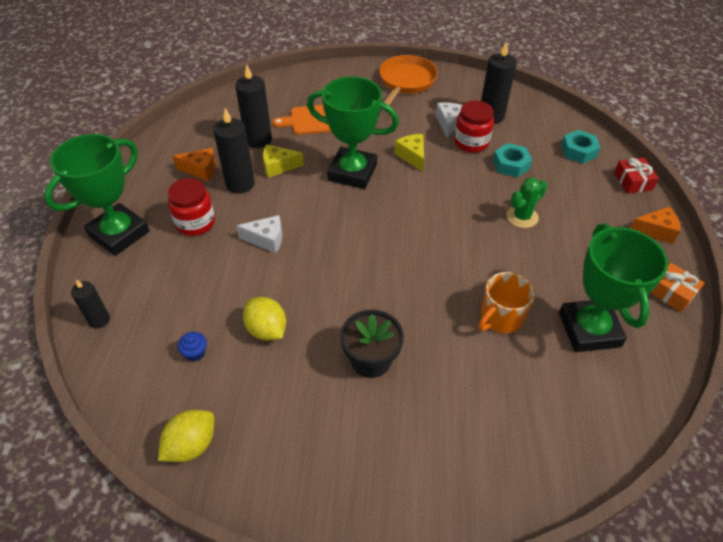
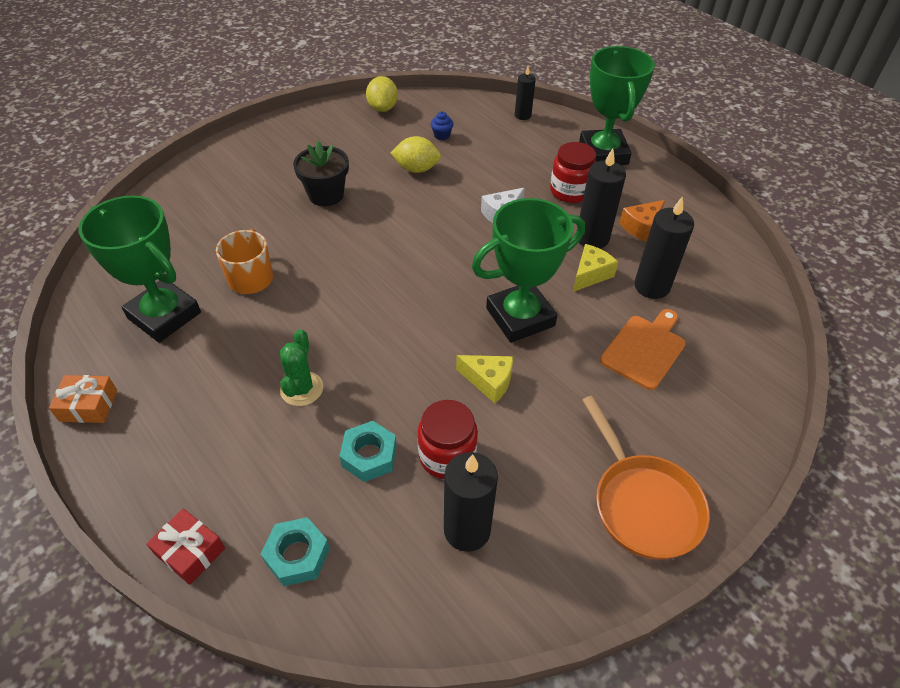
camera: 135 degrees right, 0 degrees up
white cheese [436,102,462,138] -> none
orange cheese [630,207,681,244] -> none

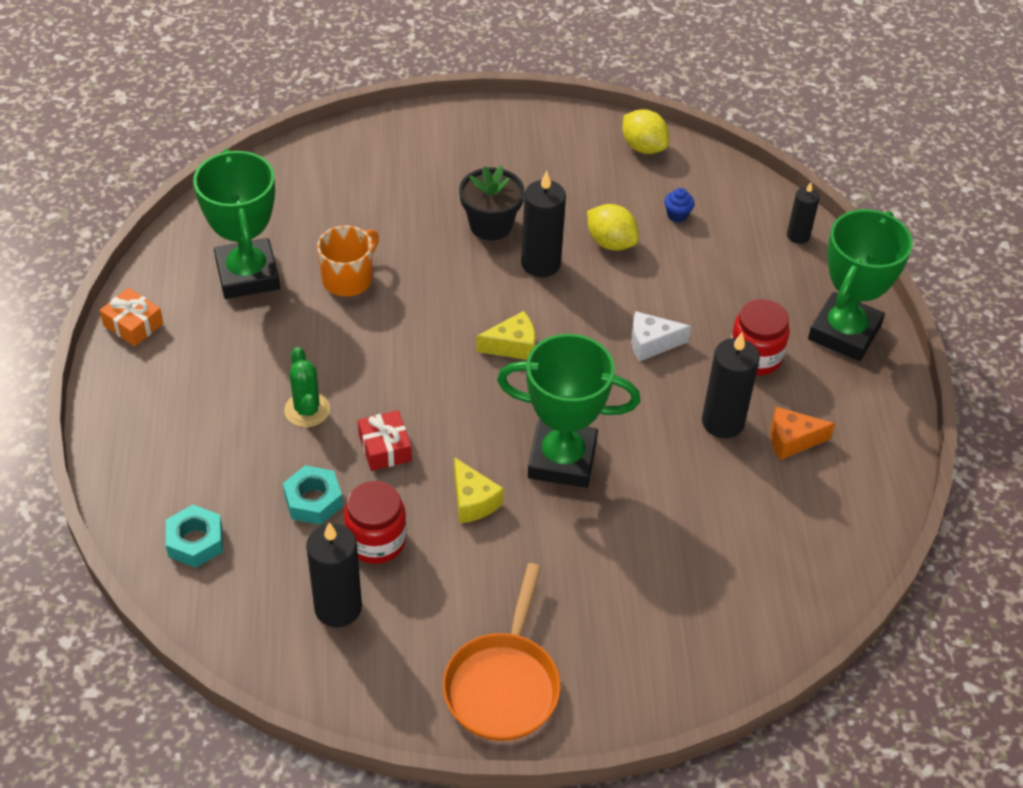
camera: 35 degrees right, 0 degrees up
red gift [146,509,225,585] -> red gift moved to [358,410,412,471]
green cactus [280,329,323,406] -> green cactus turned 60 degrees counterclockwise [284,347,330,427]
yellow lemon [366,76,398,112] -> yellow lemon turned 75 degrees counterclockwise [623,109,669,154]
yellow cheese [573,244,618,292] -> yellow cheese moved to [476,311,535,360]
orange cutting board [600,309,686,390] -> none
black candle [634,196,694,299] -> black candle moved to [521,171,566,277]

